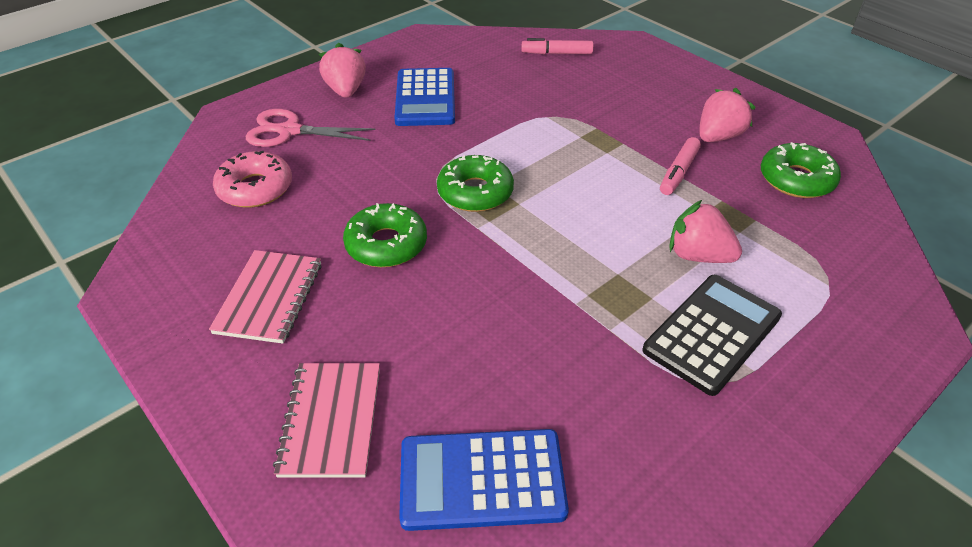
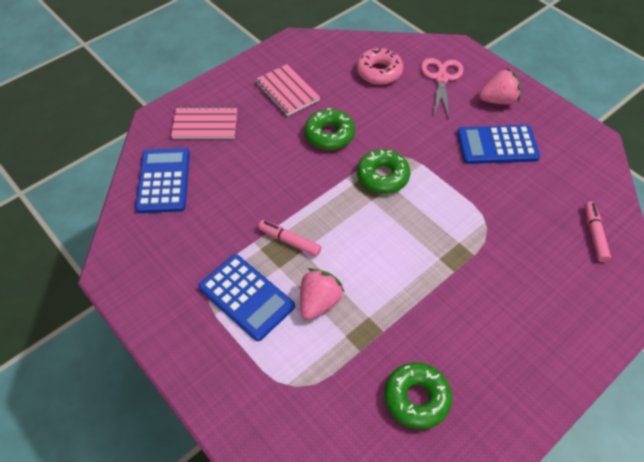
camera: 90 degrees right, 10 degrees up
pink notebook [209,250,322,344] -> pink notebook turned 45 degrees clockwise [255,64,320,116]
black calculator [643,275,782,396] -> blue calculator [198,254,295,341]
pink marker [660,137,701,195] -> pink marker moved to [258,220,321,257]
pink strawberry [699,88,756,142] -> none

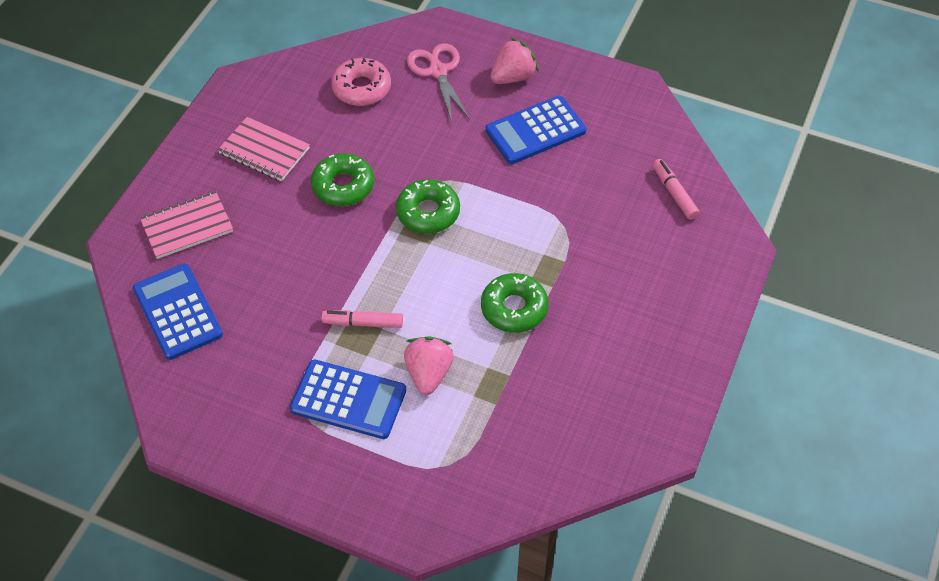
camera: 25 degrees left, 0 degrees up
green donut [384,362,452,429] -> green donut moved to [481,273,549,333]

